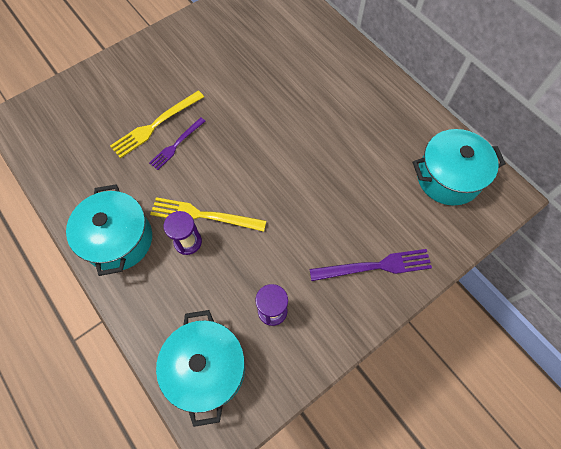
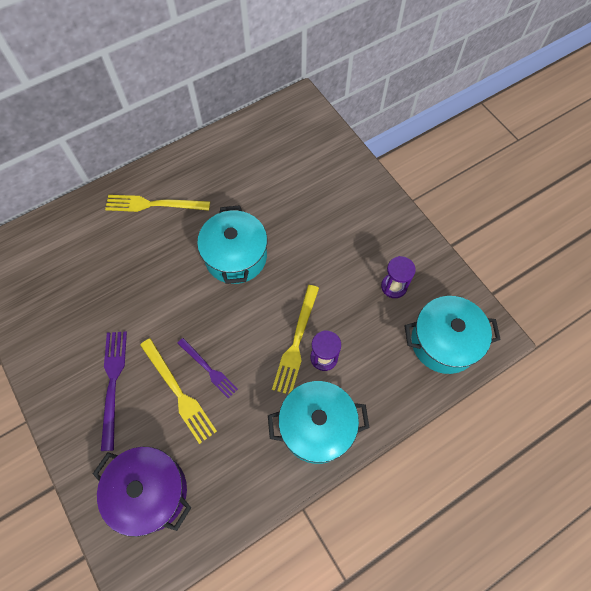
camera: 85 degrees left, 0 degrees up
purple fork [309,249,432,281] -> purple fork moved to [101,332,127,451]
turquoise pot [413,129,506,206] -> turquoise pot moved to [197,205,267,284]
none -> purple pot [93,447,191,537]
none -> yellow fork [105,195,210,212]

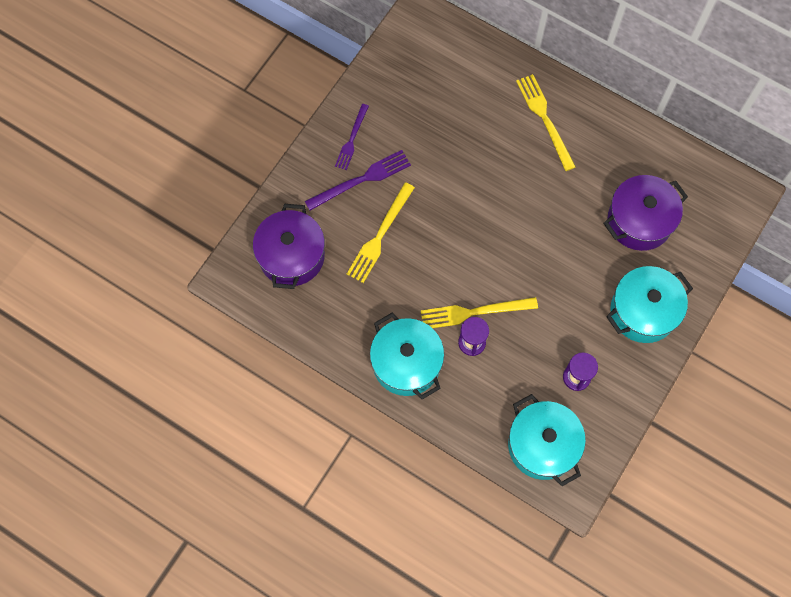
camera: 65 degrees right, 5 degrees up
purple fork [177,338,238,399] -> purple fork moved to [335,104,369,170]
turquoise pot [197,205,267,284] -> turquoise pot moved to [606,266,693,343]
none -> purple pot [603,175,688,251]

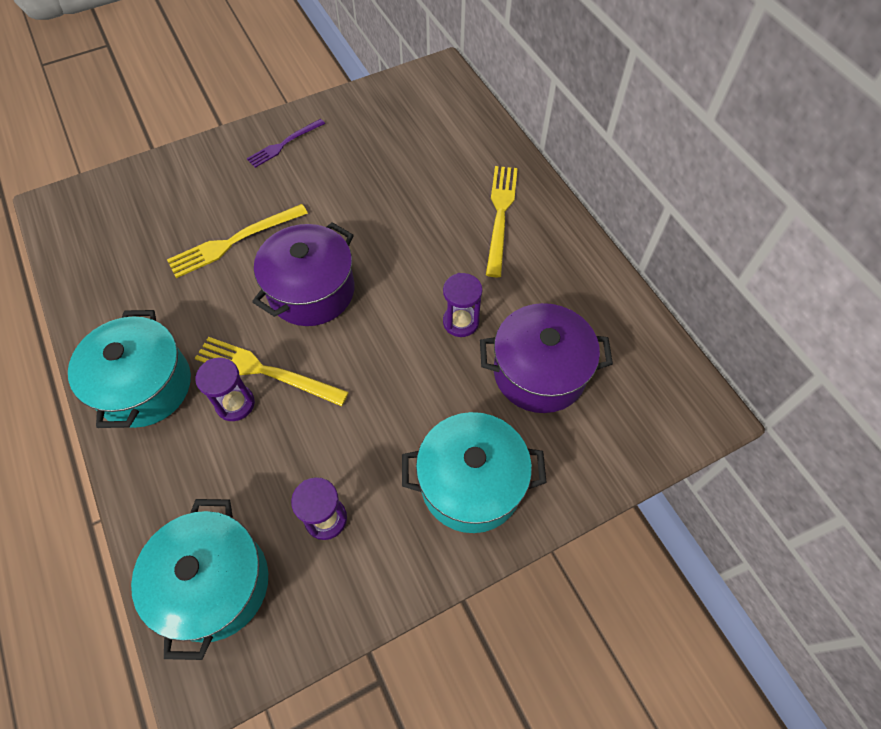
camera: 30 degrees right, 10 degrees down
purple pot [253,204,325,289] -> purple pot moved to [252,222,354,326]
purple fork [305,150,411,211] -> none
none -> purple hourglass [443,273,482,337]

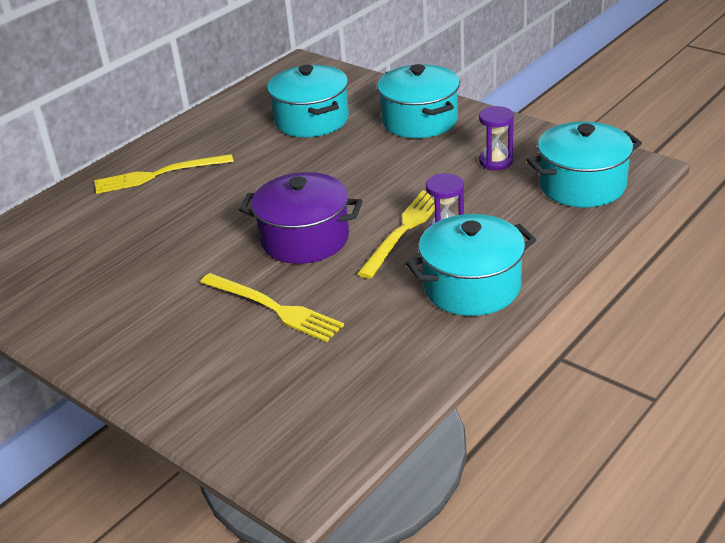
camera: 110 degrees left, 25 degrees down
yellow fork [195,337,349,406] -> yellow fork turned 150 degrees counterclockwise [357,190,435,279]
purple fork [247,119,325,168] -> none
purple hourglass [443,273,482,337] -> none
purple pot [480,303,613,413] -> turquoise pot [267,65,349,137]

